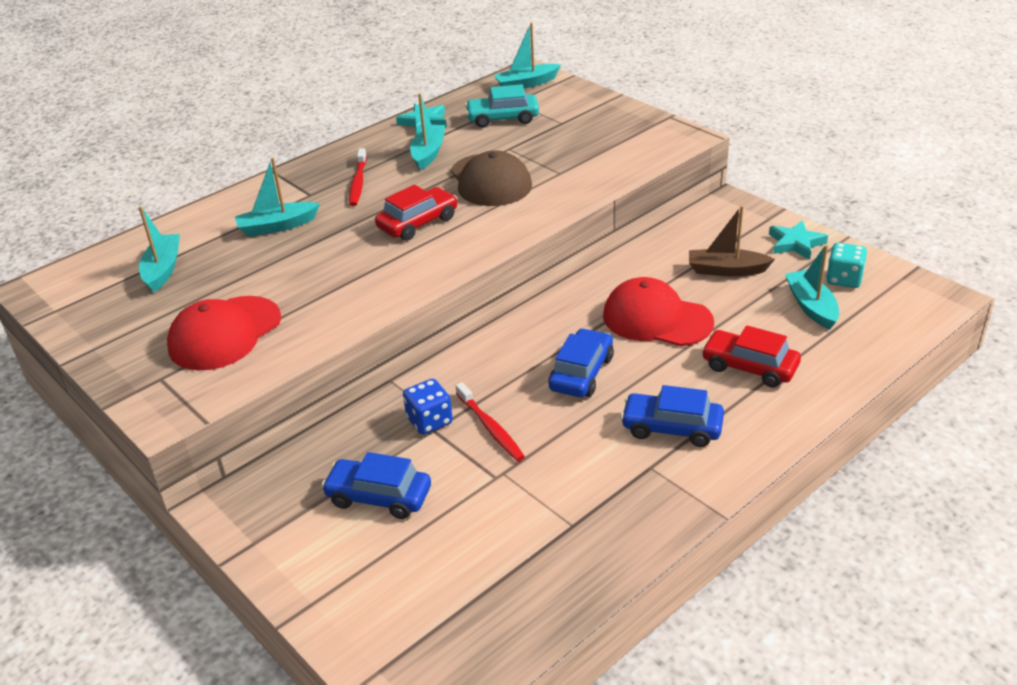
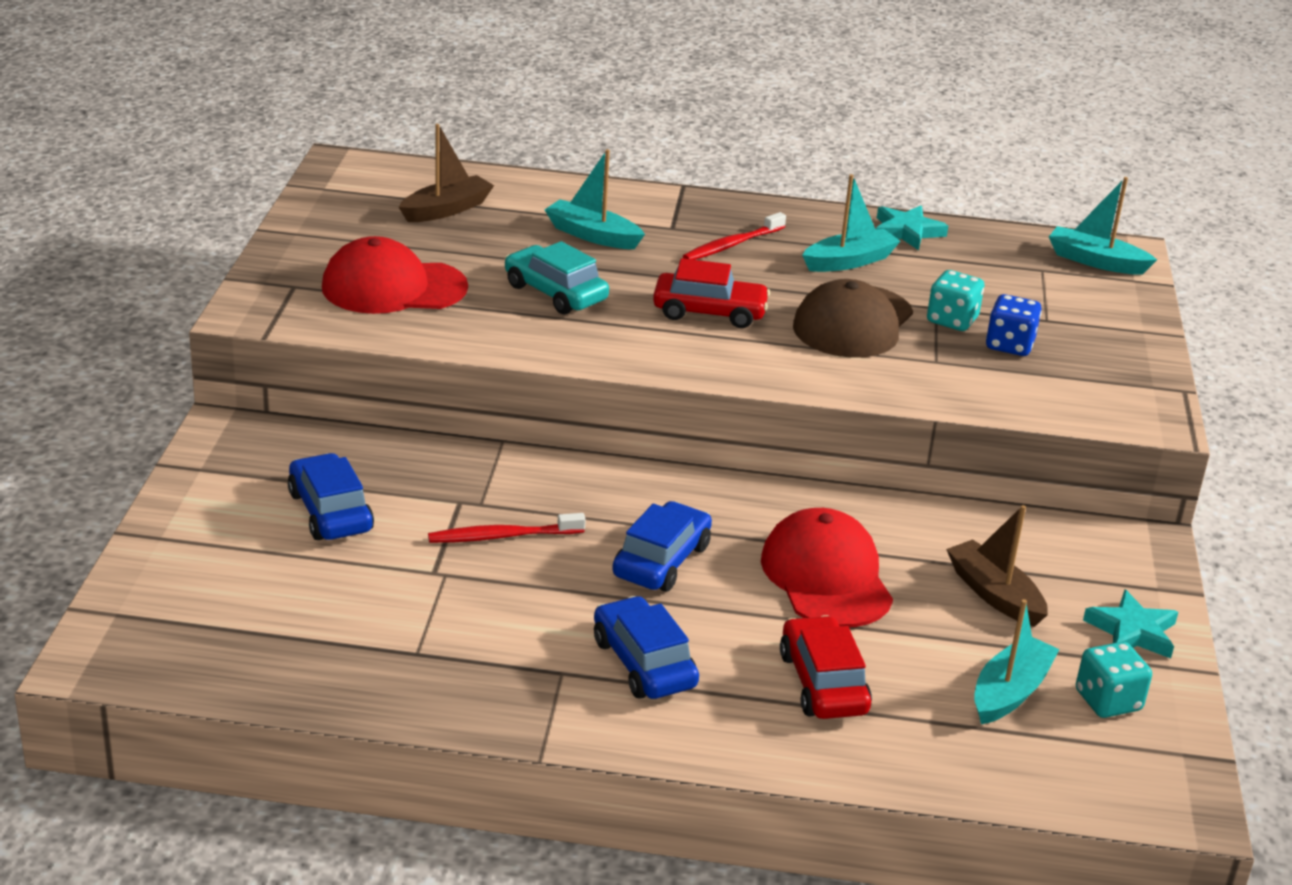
camera: 45 degrees right, 5 degrees down
turquoise boat [139,206,180,292] -> brown boat [399,124,494,222]
blue dice [403,379,453,435] -> blue dice moved to [986,294,1042,356]
red toothbrush [456,382,525,461] -> red toothbrush turned 60 degrees clockwise [428,513,586,543]
turquoise car [465,84,539,128] -> turquoise car moved to [505,241,609,314]
blue car [548,328,614,397] -> blue car turned 45 degrees counterclockwise [612,501,712,592]
none -> turquoise dice [927,270,984,331]

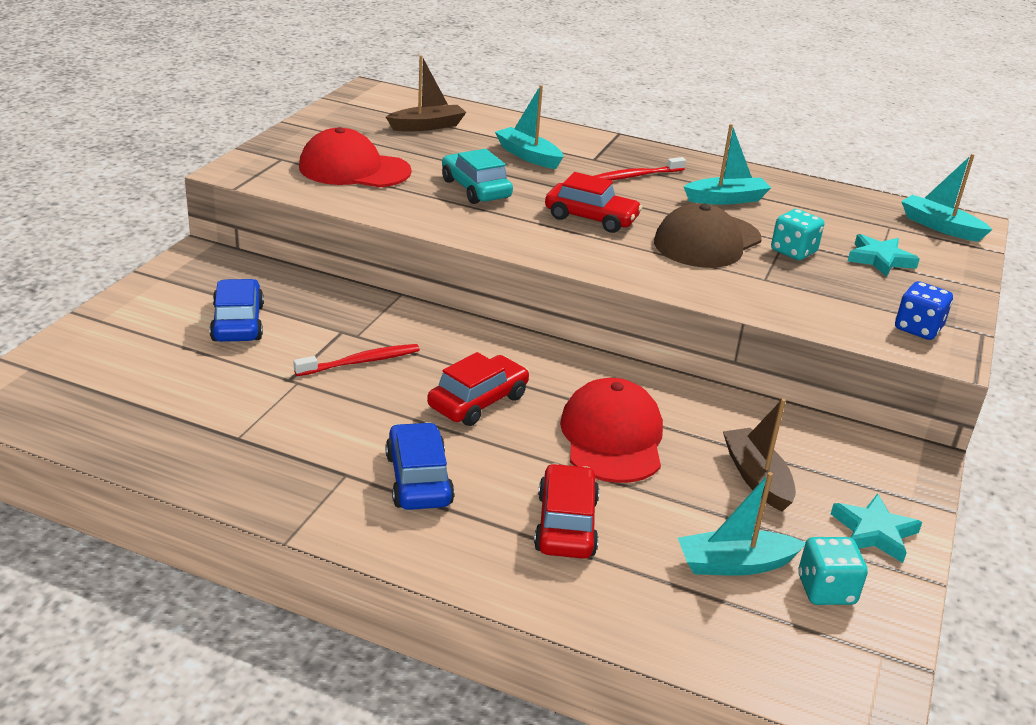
camera: 15 degrees right, 0 degrees up
red toothbrush [428,513,586,543] -> red toothbrush turned 150 degrees clockwise [293,344,420,376]
blue car [612,501,712,592] -> red car [427,352,529,426]
turquoise star [876,206,948,250] -> turquoise star moved to [848,234,919,277]
turquoise boat [974,599,1060,724] -> turquoise boat turned 150 degrees counterclockwise [678,472,806,576]
blue dice [986,294,1042,356] -> blue dice moved to [895,281,953,340]

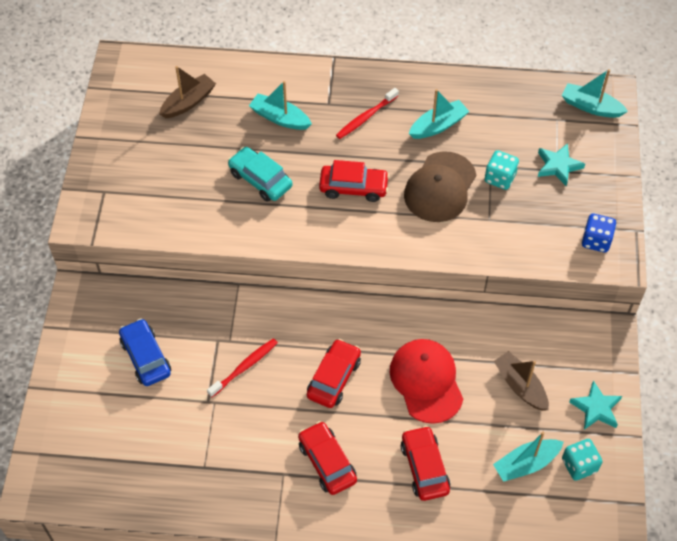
camera: 15 degrees left, 25 degrees up
red cap [299,127,411,188] -> none
blue car [385,422,455,510] -> red car [298,421,357,495]

